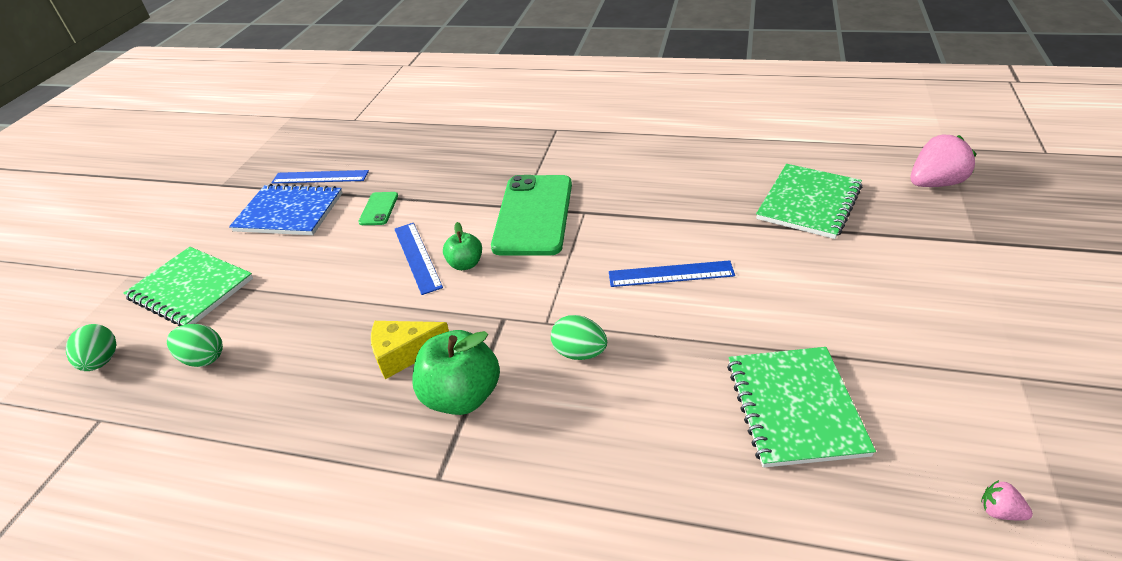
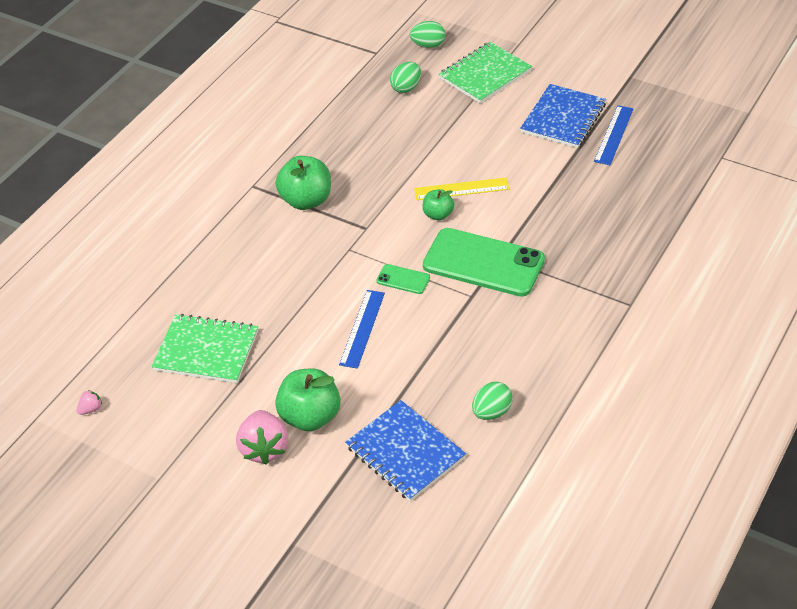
camera: 105 degrees right, 5 degrees up
green phone [358,192,398,225] -> green phone moved to [376,264,430,294]
yellow cheese [371,321,449,379] -> none
blue ruler [395,223,443,295] -> yellow ruler [414,178,509,200]
green egg [551,315,607,360] -> green egg moved to [472,382,513,420]
green notebook [756,164,862,239] -> blue notebook [345,400,466,501]
pink strawberry [910,135,976,187] -> pink strawberry moved to [236,410,288,465]
none -> green apple [275,368,341,431]

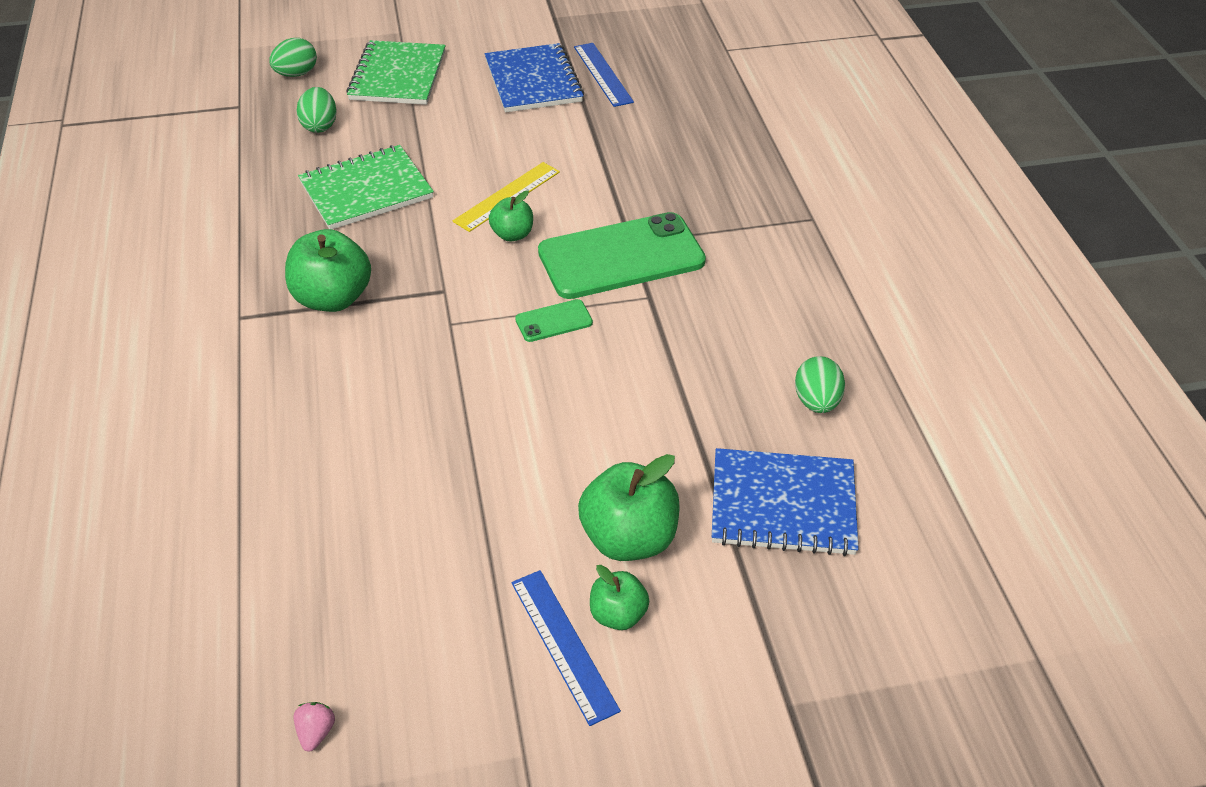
camera: 45 degrees left, 0 degrees up
green notebook [152,314,258,383] -> green notebook moved to [298,145,434,229]
pink strawberry [236,410,288,465] -> green apple [590,565,649,630]
blue ruler [339,290,385,369] -> blue ruler moved to [511,570,621,726]

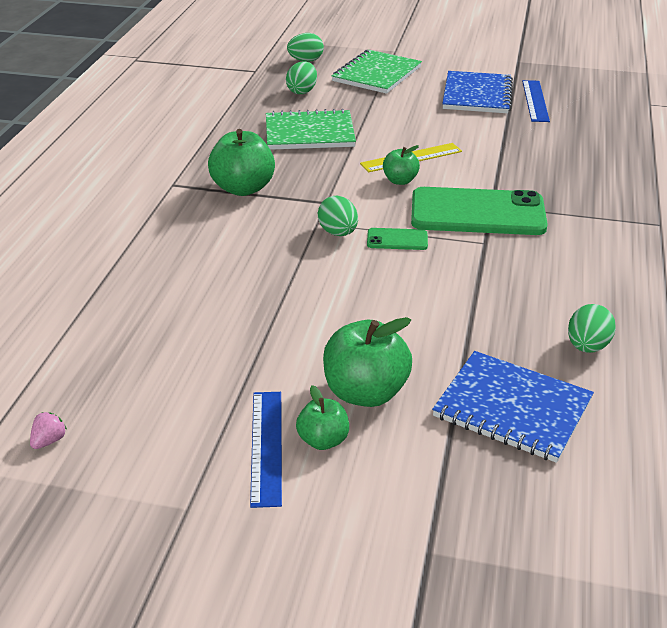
camera: 25 degrees right, 10 degrees down
none -> green egg [318,196,358,236]

